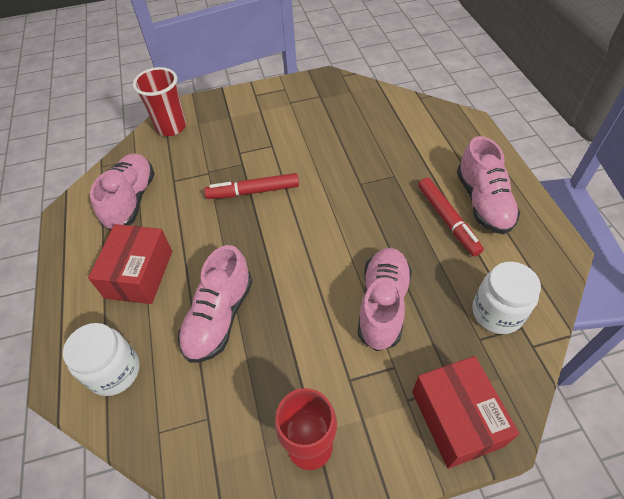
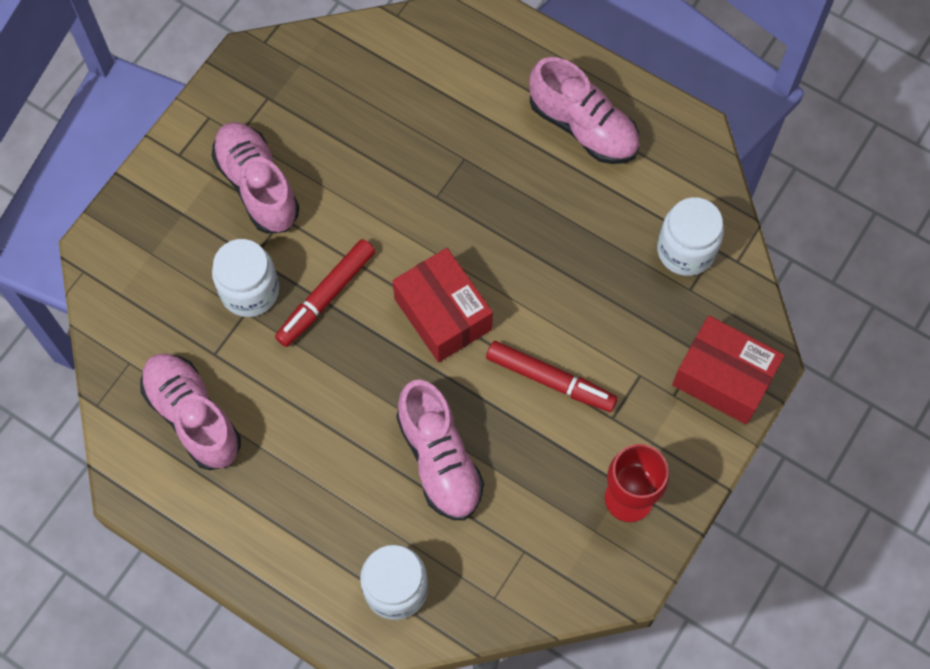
camera: 45 degrees left, 15 degrees up
red box [88,224,172,304] -> red box moved to [392,248,493,362]
red cup [133,67,186,136] -> none
pink shoe [358,248,412,351] -> pink shoe moved to [211,122,299,234]
red marker [418,178,484,257] -> red marker moved to [486,341,618,412]
none -> white jar [212,239,279,317]

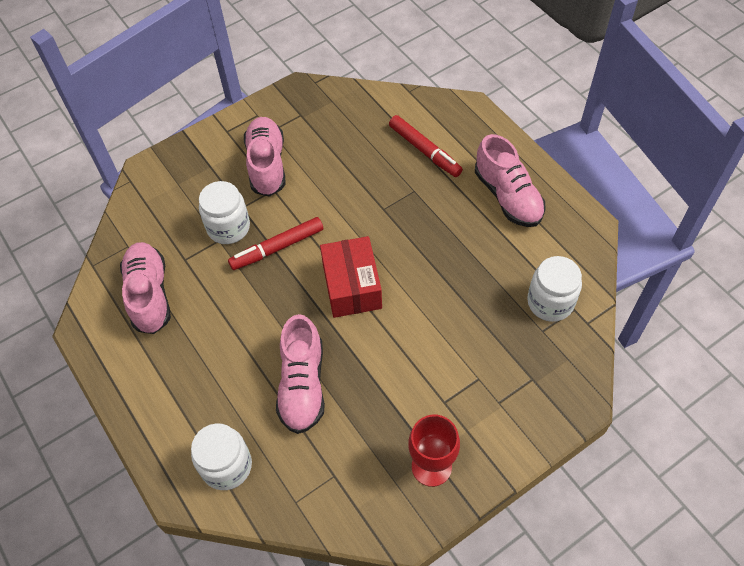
camera: 25 degrees right, 10 degrees down
red marker [486,341,618,412] -> red marker moved to [389,115,463,177]
red box [672,316,785,425] -> none

